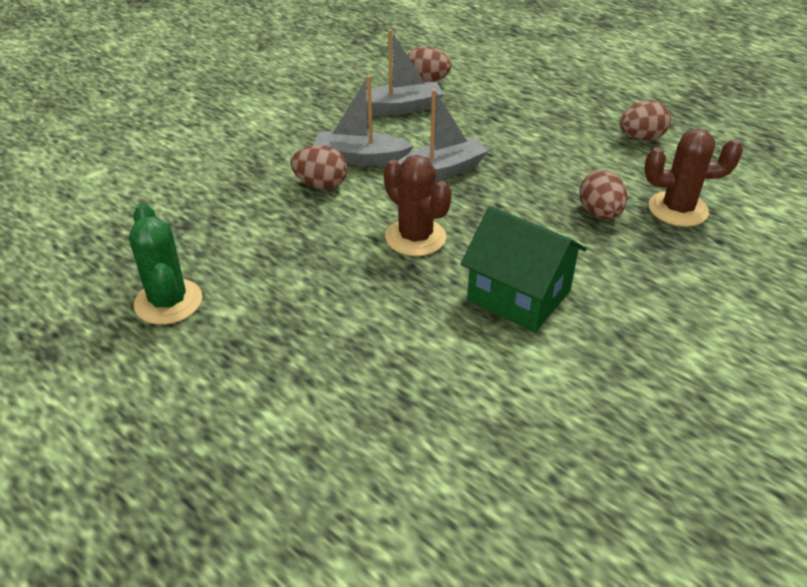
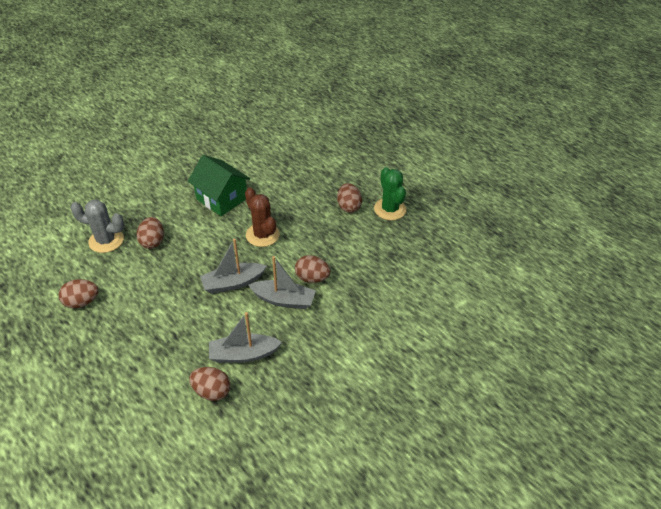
camera: 175 degrees left, 5 degrees up
brown cactus [644,129,743,227] -> grey cactus [70,200,124,253]
none -> brown egg [337,183,362,213]

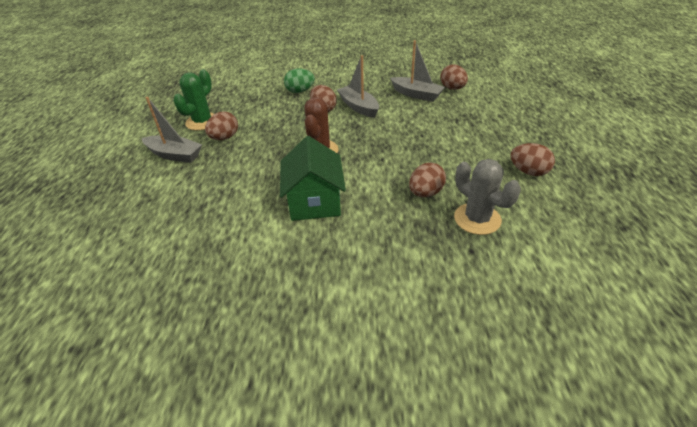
camera: 135 degrees left, 5 degrees down
grey boat [200,239,267,294] -> grey boat moved to [142,97,202,163]
none -> green egg [284,69,315,93]

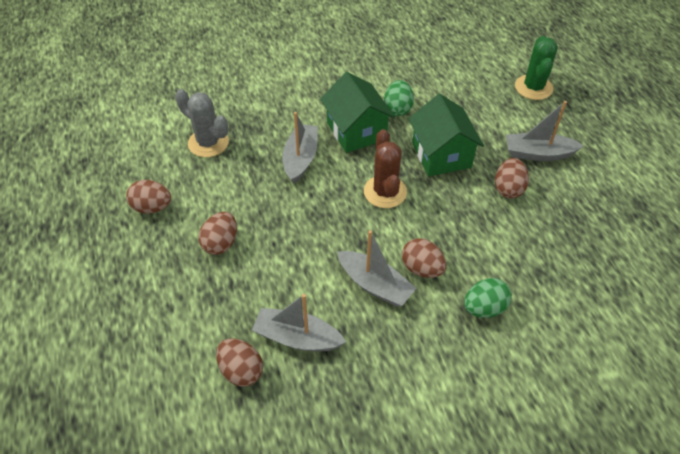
camera: 160 degrees right, 10 degrees up
green cactus [173,69,214,131] -> green cactus moved to [515,36,558,100]
brown egg [409,162,446,197] -> brown egg moved to [199,212,237,255]
none -> grey boat [282,112,318,184]
none -> green egg [384,80,414,116]
none -> green house [409,94,484,177]

